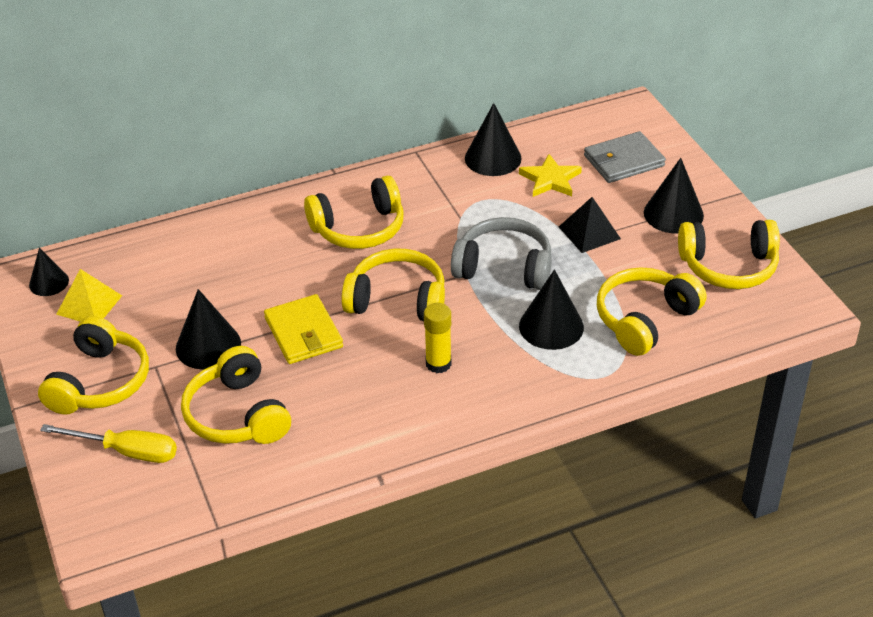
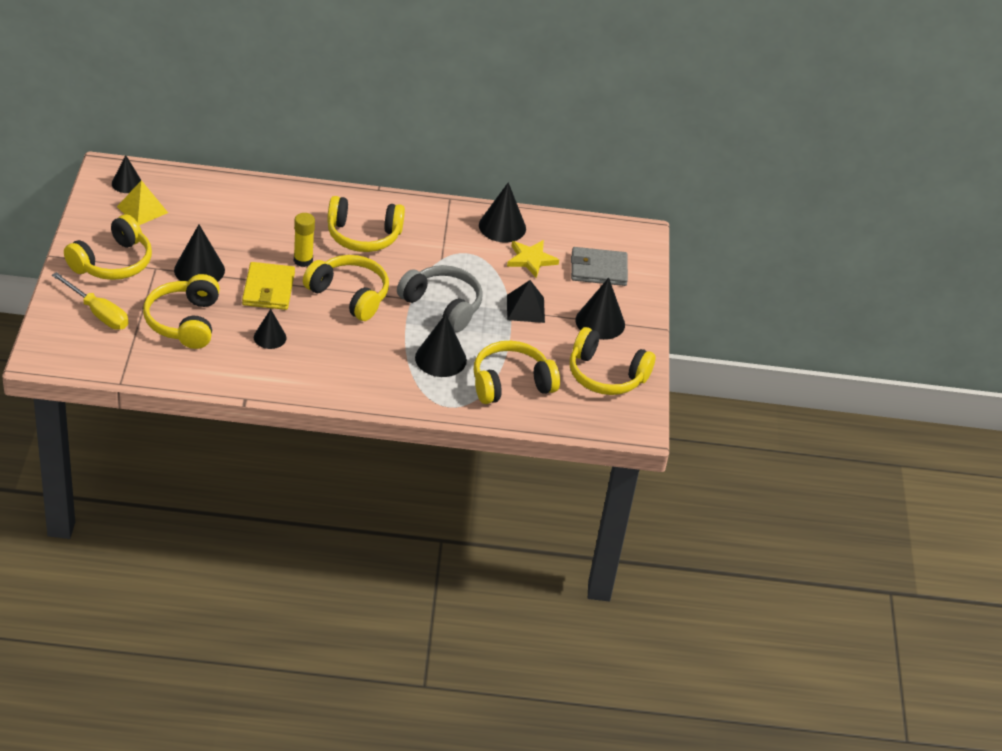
camera: 20 degrees right, 0 degrees up
yellow glue stick [424,303,452,373] -> yellow glue stick moved to [294,213,315,267]
none -> black cone [254,309,287,349]

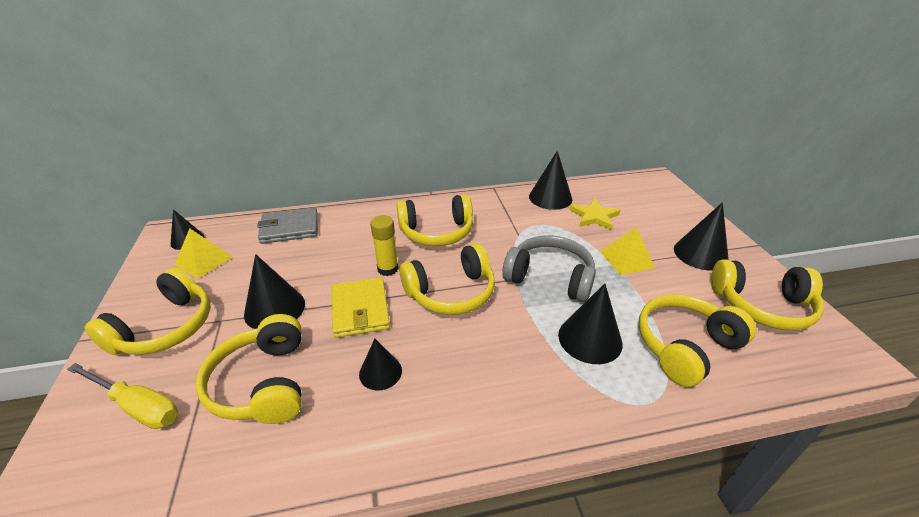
camera: 10 degrees left, 5 degrees down
yellow headphones [303,255,389,321] -> yellow headphones turned 135 degrees clockwise [400,243,495,315]
black pyramid [507,280,545,323] -> yellow pyramid [600,227,655,275]
grey wallet [571,247,628,286] -> grey wallet moved to [257,208,318,244]

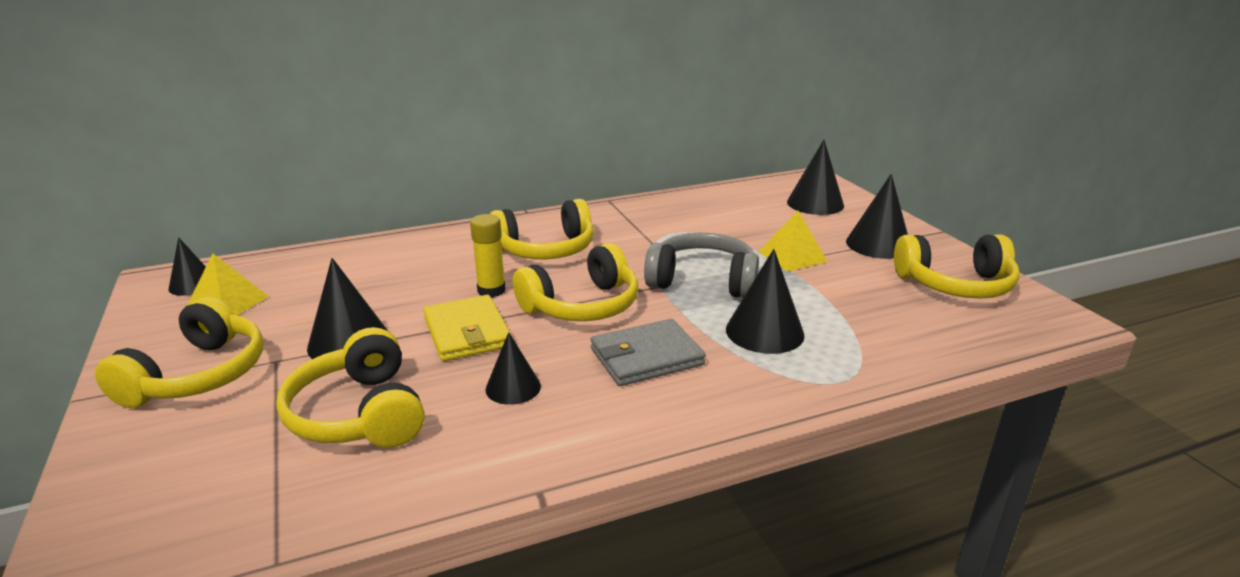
camera: 10 degrees left, 10 degrees down
yellow screwdriver [67,363,178,429] -> none
grey wallet [257,208,318,244] -> grey wallet moved to [591,319,706,386]
black cone [529,151,572,210] -> black cone moved to [787,140,844,215]
yellow star [570,198,621,230] -> none
yellow headphones [639,294,756,387] -> none

